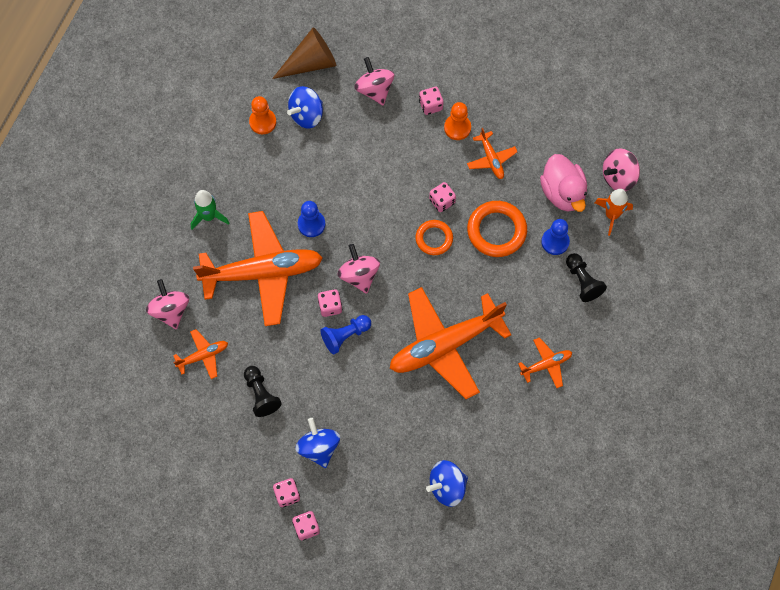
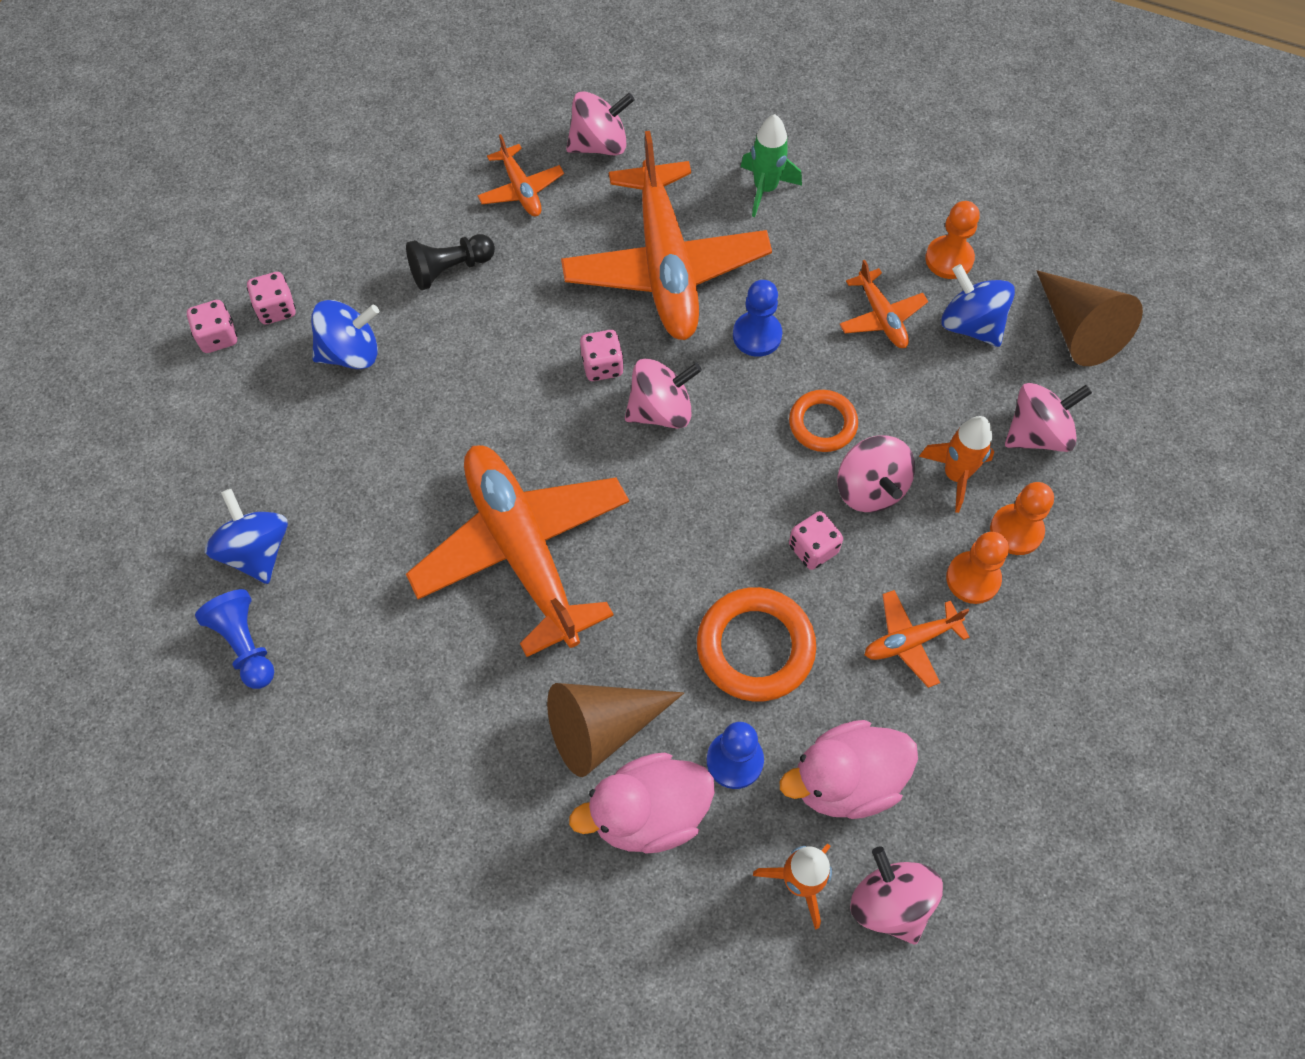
camera: 90 degrees right, 5 degrees down
blue pawn [320,315,371,354] -> blue pawn moved to [195,589,274,689]
orange ring [416,220,453,255] -> orange ring moved to [789,390,858,452]
pink dice [419,87,444,115] -> orange pawn [990,482,1054,555]
orange plane [518,337,572,388] -> orange plane moved to [840,260,928,348]
black pawn [566,253,607,302] -> pink duck [569,753,715,853]
none -> brown cone [547,683,684,777]
none -> pink spinning top [837,436,915,512]
none -> orange rocket [919,416,994,513]

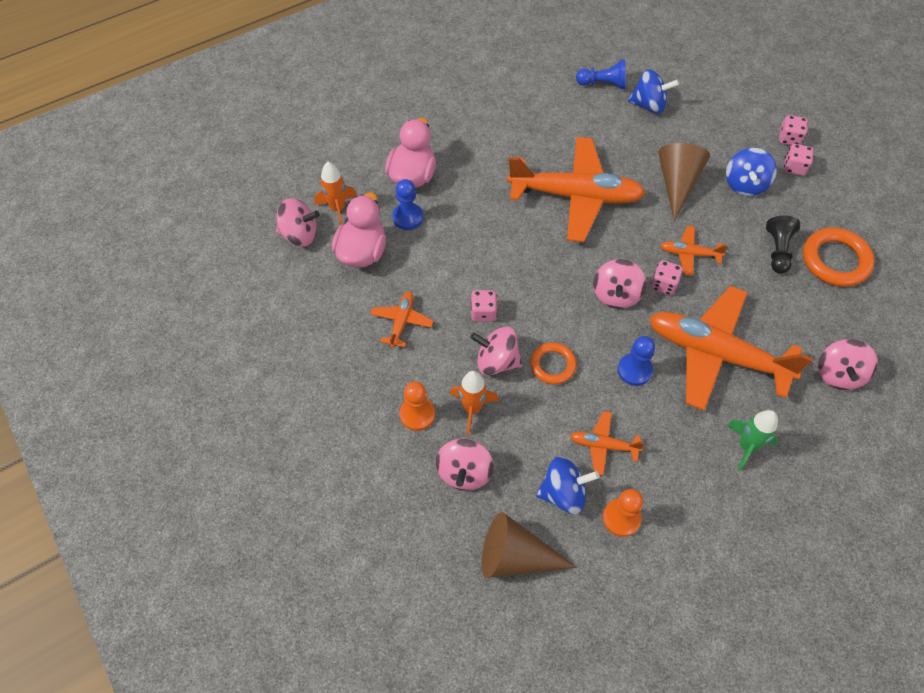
camera: 125 degrees right, 5 degrees down
orange plane [477,134,564,216] -> orange plane moved to [660,226,728,276]
brown cone [547,683,684,777] -> brown cone moved to [658,143,710,221]
orange ring [697,587,816,702] -> orange ring moved to [803,228,875,287]
orange pawn [946,532,1009,604] -> none

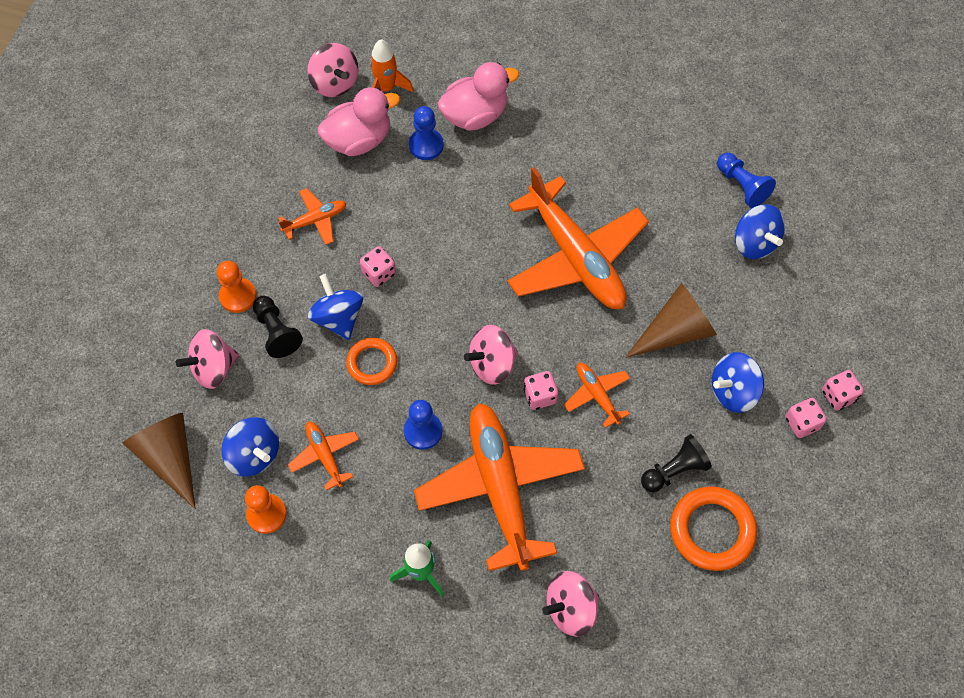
camera: 50 degrees right, 5 degrees up
orange rocket [450,371,499,435] -> black pawn [253,296,303,358]
pink spinning top [470,326,522,375] -> blue spinning top [308,274,363,340]

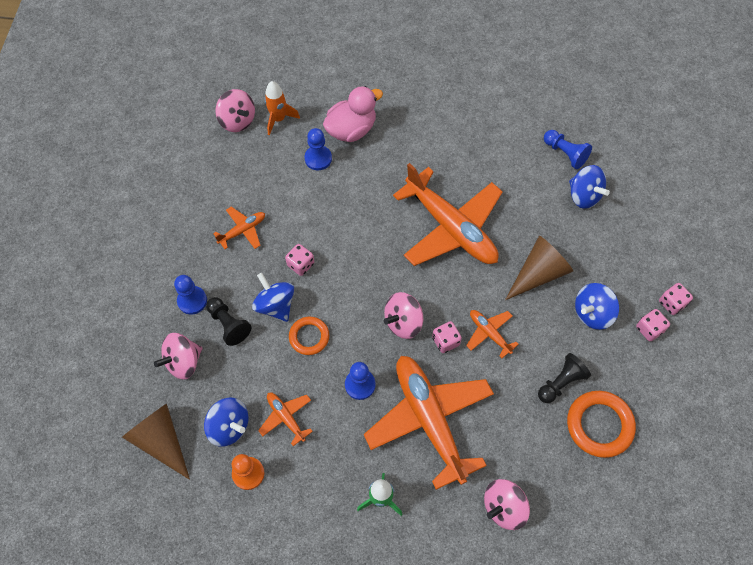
camera: 10 degrees left, 0 degrees up
orange pawn [217,261,256,313] -> blue pawn [174,275,207,315]
pink duck [318,87,400,156] -> none

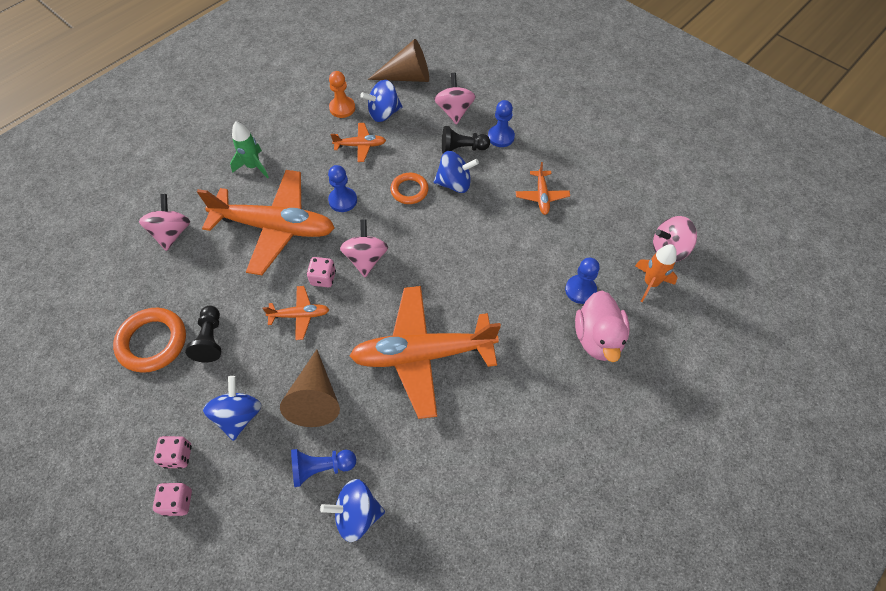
camera: 125 degrees right, 5 degrees down
pink dice [285,244,314,276] -> none
blue pawn [544,130,592,169] -> blue pawn moved to [291,449,356,487]

